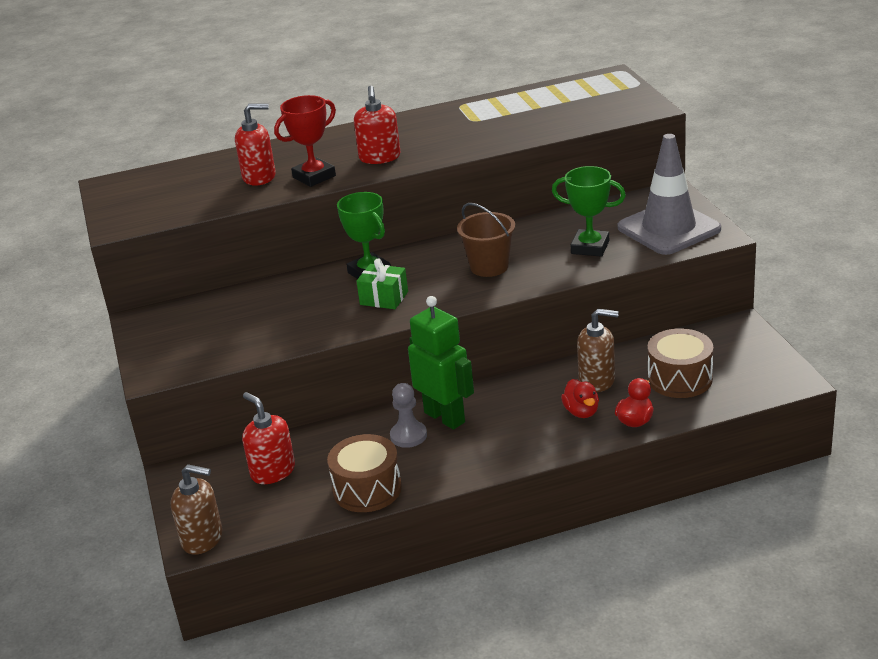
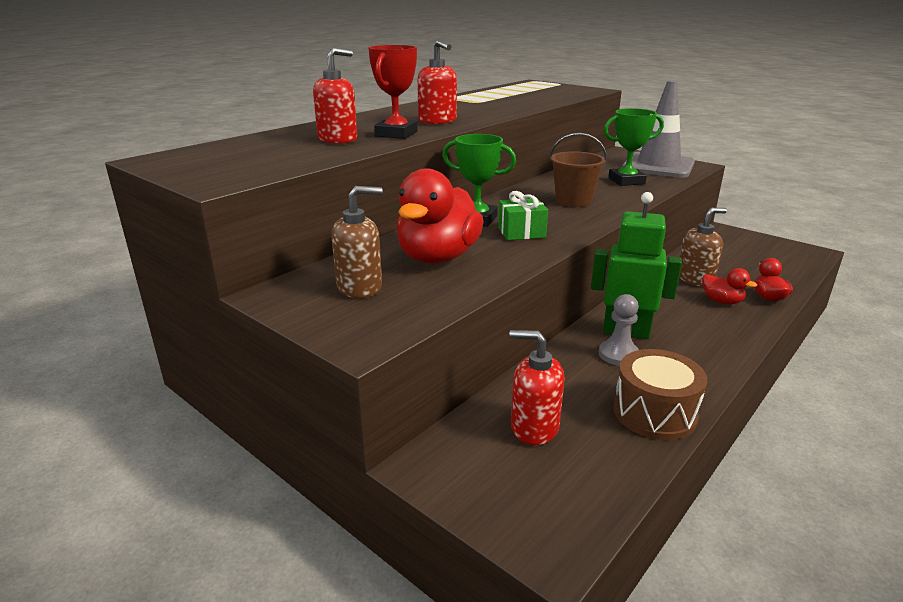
camera: 35 degrees left, 5 degrees down
brown soap dispenser [171,464,223,555] -> brown soap dispenser moved to [331,186,383,298]
brown drum [648,328,713,398] -> none
none -> red duck [397,168,484,264]

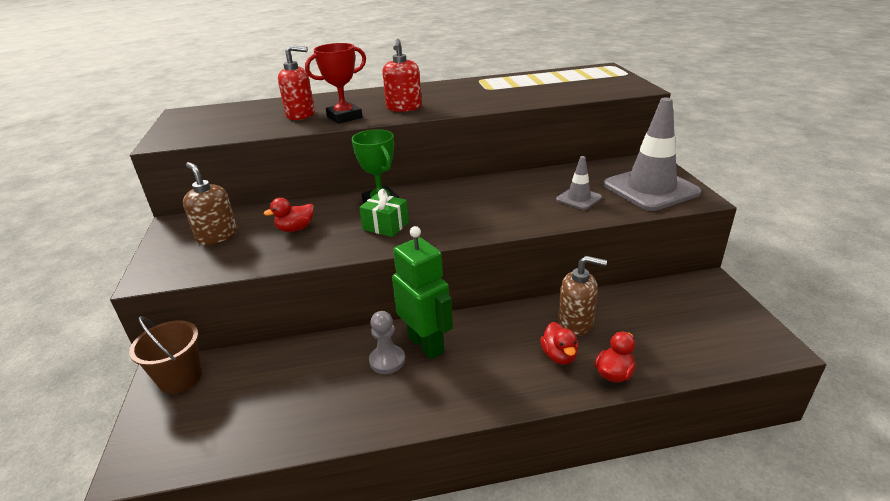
camera: 40 degrees right, 5 degrees up
brown soap dispenser [331,186,383,298] -> brown soap dispenser turned 150 degrees counterclockwise [183,162,237,245]
red duck [397,168,484,264] -> red duck [264,198,314,232], size x0.48
red soap dispenser [509,330,565,445] -> none
brown bucket [549,133,607,207] -> brown bucket moved to [129,316,202,394]
green trophy [604,108,664,186] -> grey traffic cone [556,156,602,210]
brown drum [613,349,707,440] -> none

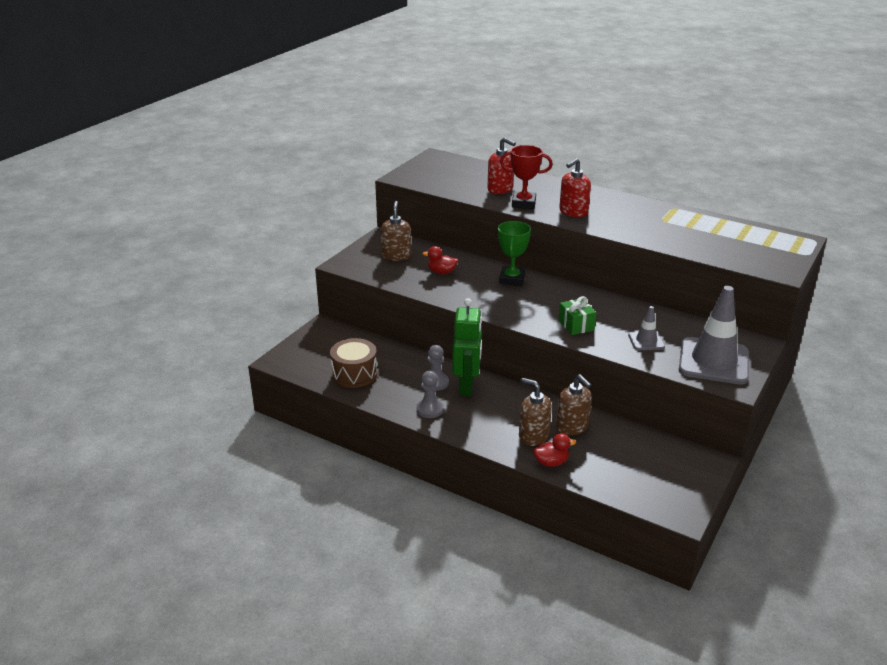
camera: 40 degrees right, 0 degrees up
brown bucket [129,316,202,394] -> none
green gift [359,189,409,237] -> green gift moved to [558,296,596,335]
red duck [540,322,578,364] -> brown soap dispenser [519,378,552,446]
none -> brown drum [330,338,378,388]
none -> grey pawn [417,371,444,418]

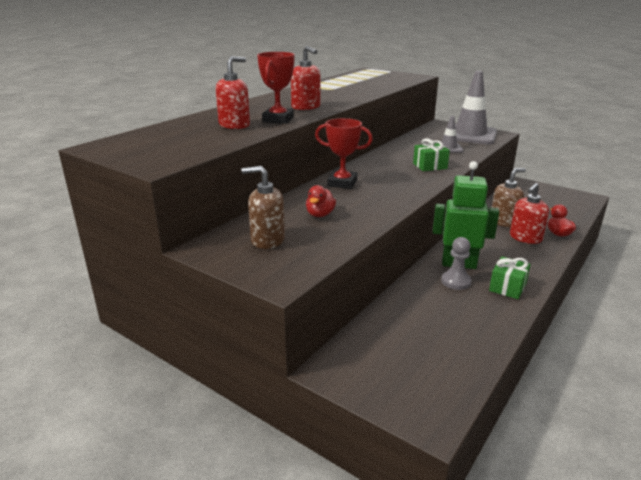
camera: 85 degrees left, 5 degrees down
brown drum [330,338,378,388] -> none
grey pawn [417,371,444,418] -> green gift [489,256,531,299]
green trophy [498,221,531,286] -> red trophy [315,118,373,189]
brown soap dispenser [519,378,552,446] -> red soap dispenser [510,183,549,244]

